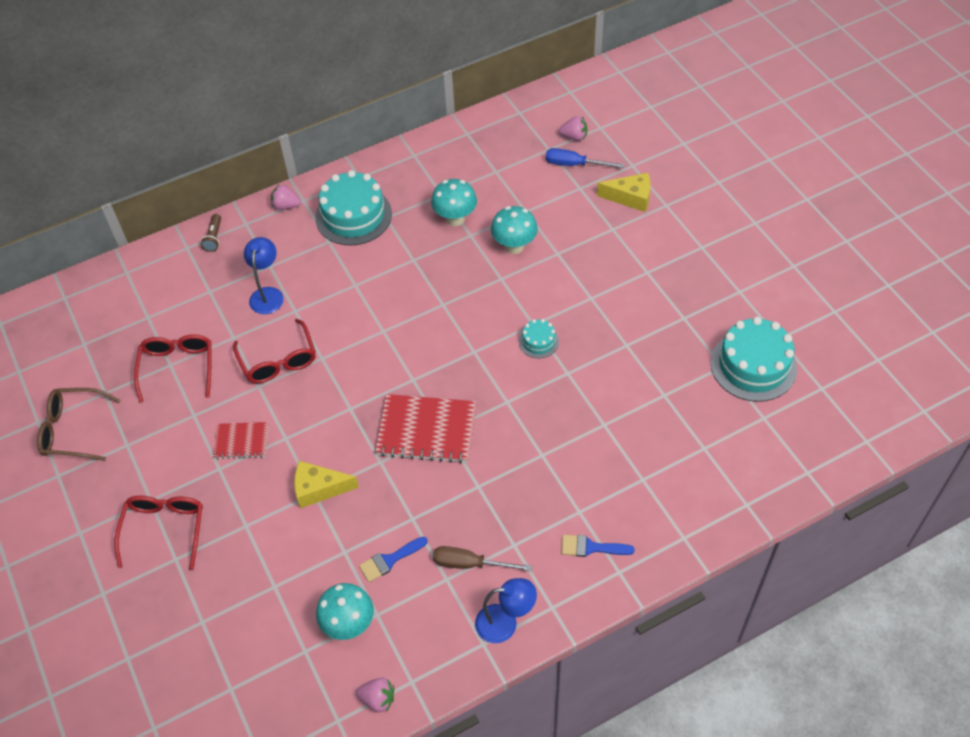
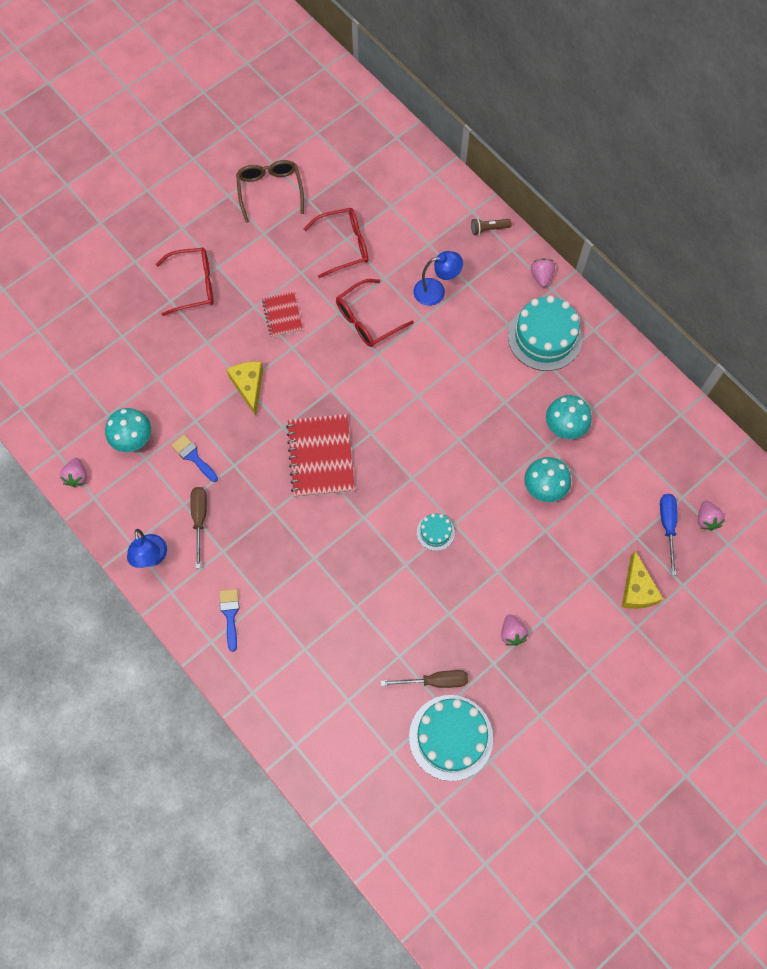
camera: 75 degrees right, 15 degrees up
none -> brown screwdriver [380,670,468,688]
none -> pink strawberry [501,614,528,646]

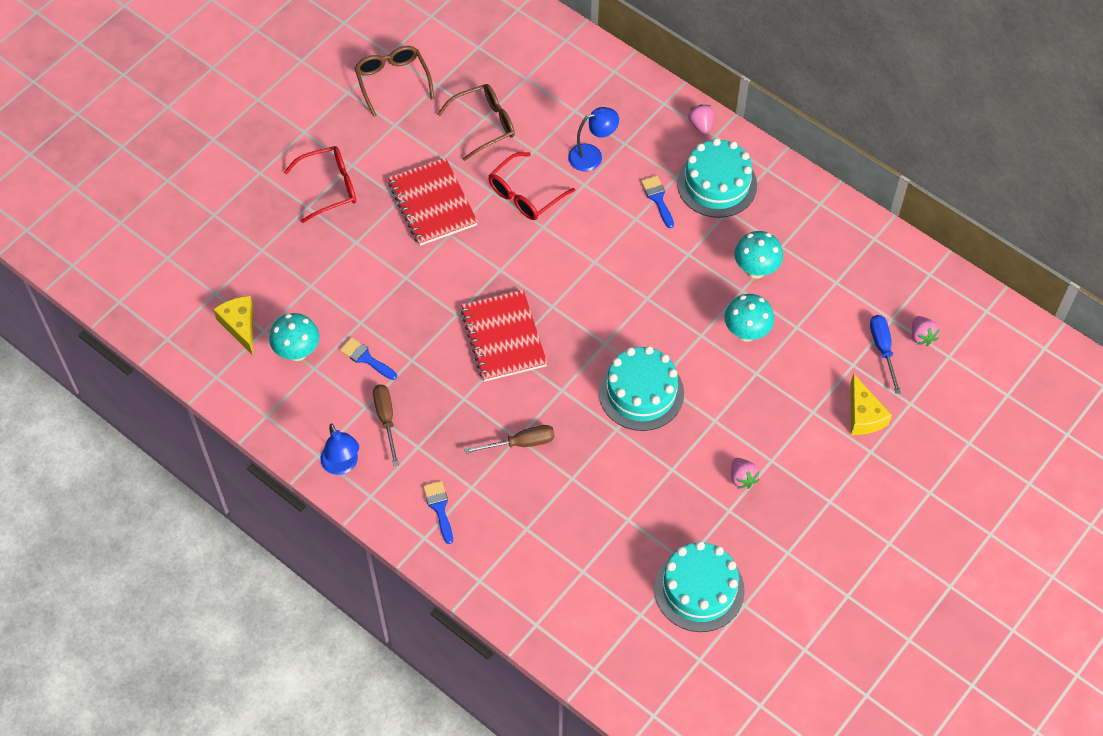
camera: 10 degrees left, 10 degrees down
pink strawberry [60,458,87,488] -> none
yellow cheese [226,361,263,416] -> yellow cheese moved to [213,296,253,355]
red notebook [262,292,303,338] -> red notebook [388,158,478,246], size x1.77
red glasses [304,208,368,278] -> brown glasses [437,84,515,161]
brown screwdriver [380,670,468,688] -> brown screwdriver moved to [464,425,555,454]
turquoise cake [417,513,455,551] -> turquoise cake [599,346,684,431], size x2.07
brown flashlight [471,218,512,235] -> none
none -> blue brush [641,176,674,228]

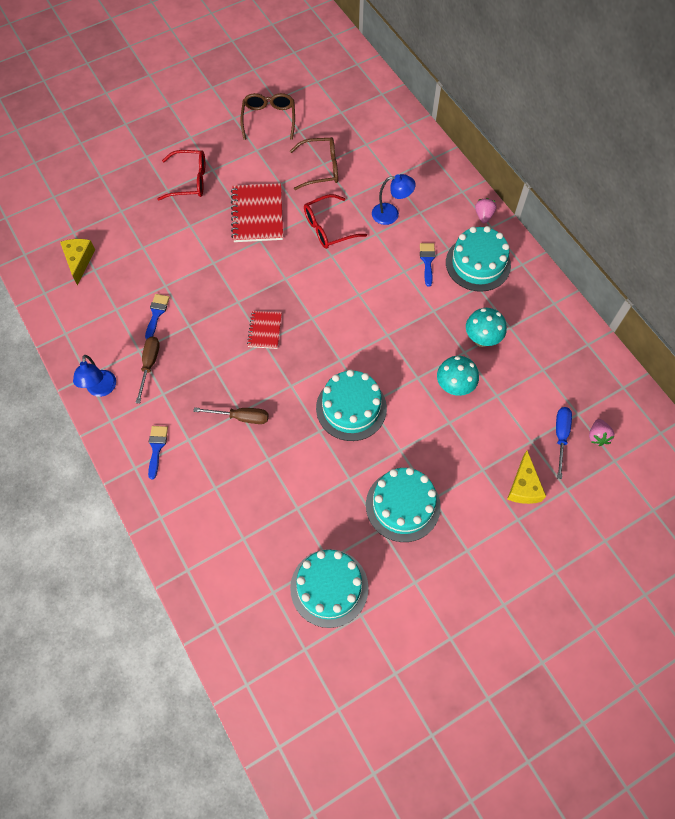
camera: 20 degrees right, 5 degrees up
turquoise mushroom [269,313,319,361] -> none
blue brush [340,337,397,380] -> blue brush turned 45 degrees clockwise [145,294,170,340]
red notebook [460,290,547,382] -> red notebook [247,311,282,349], size x0.56
pink strawberry [731,458,759,489] -> turquoise cake [366,467,441,542]

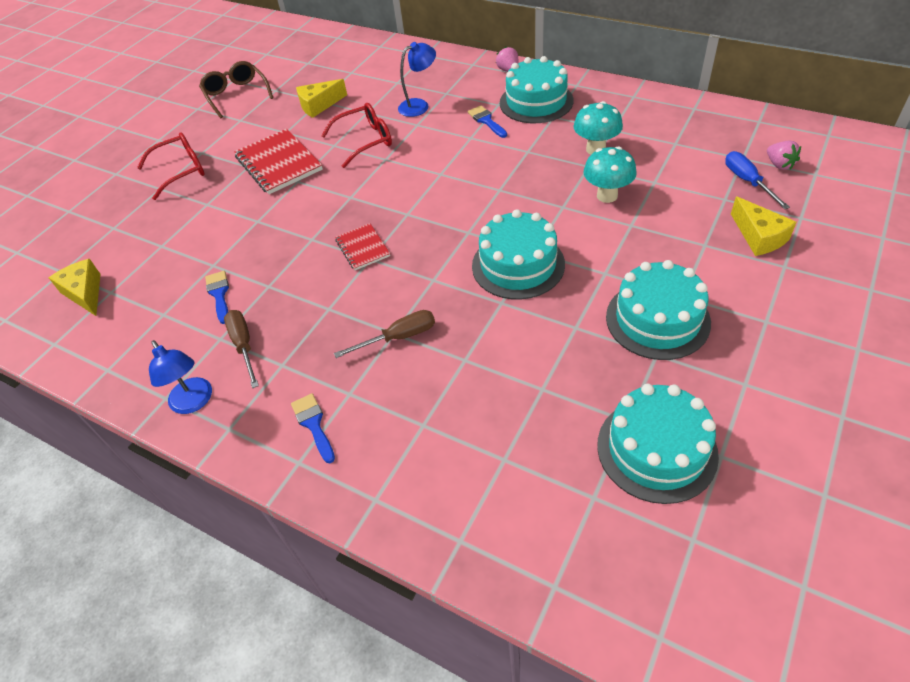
camera: 25 degrees left, 15 degrees down
brown glasses [290,137,338,190] -> yellow cheese [296,79,347,118]
red glasses [304,194,367,249] -> red glasses turned 150 degrees counterclockwise [321,103,392,168]

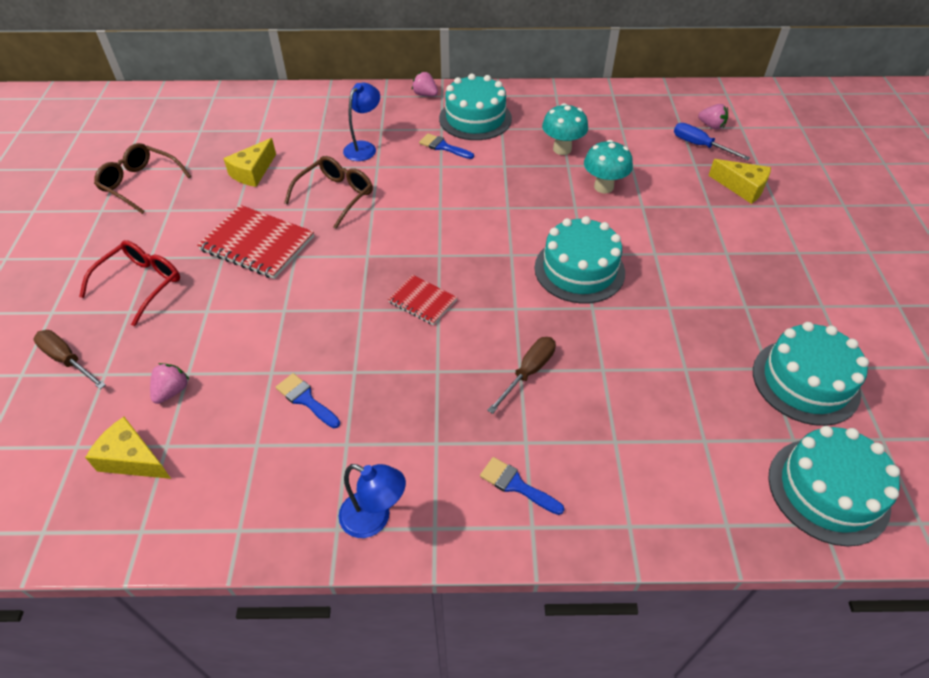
camera: 35 degrees left, 0 degrees up
brown screwdriver [224,310,259,388] -> brown screwdriver moved to [34,330,106,389]
red glasses [321,103,392,168] -> brown glasses [284,156,373,229]
turquoise cake [606,260,711,360] -> turquoise cake moved to [768,426,900,546]
none -> pink strawberry [150,363,189,404]

